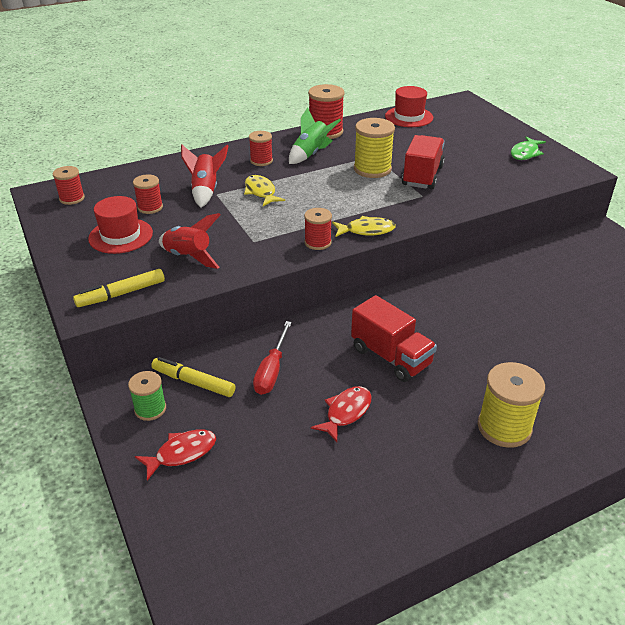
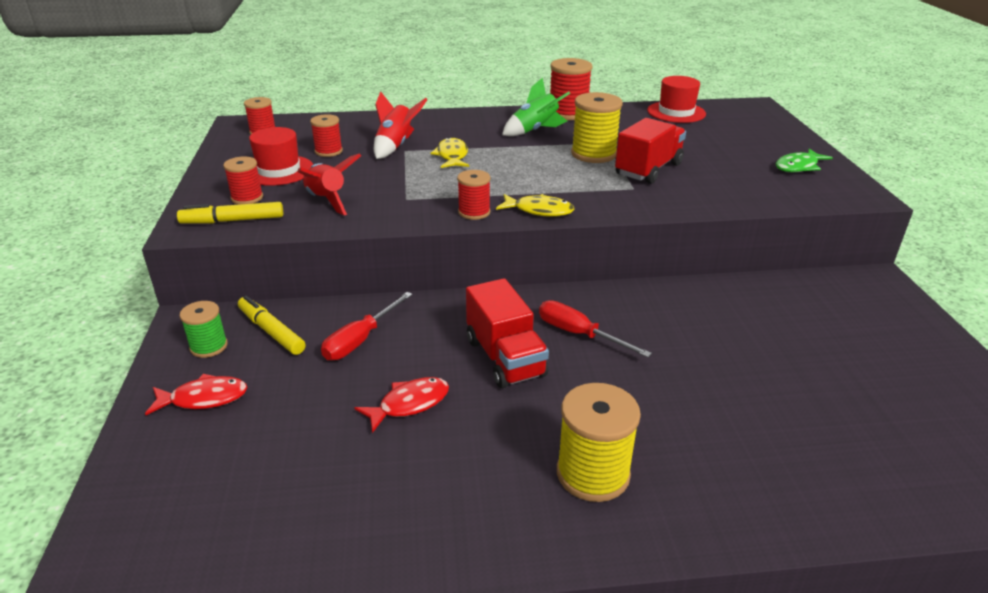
camera: 20 degrees right, 5 degrees down
red spool [249,131,273,166] -> red spool moved to [223,156,263,205]
none -> red screwdriver [539,300,652,358]

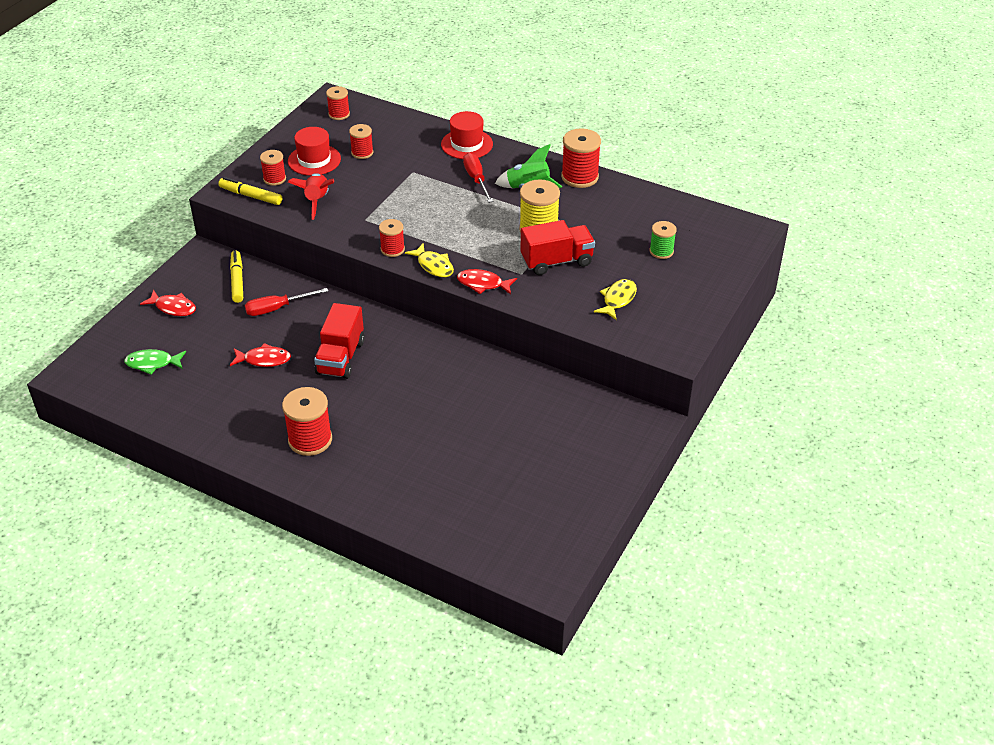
camera: 35 degrees right, 10 degrees up
green spool [180,301,228,358] -> green spool moved to [650,221,677,259]
red rocket [374,92,428,159] -> none
yellow fish [431,137,469,168] -> yellow fish moved to [594,279,637,320]
red screwdriver [539,300,652,358] -> red screwdriver moved to [463,153,493,203]
yellow spool [557,383,641,502] -> red spool [282,387,332,456]
red hat [647,76,706,123] -> red hat moved to [441,111,493,159]
green fish [776,149,833,172] -> green fish moved to [124,349,186,374]
none -> red fish [457,269,517,295]

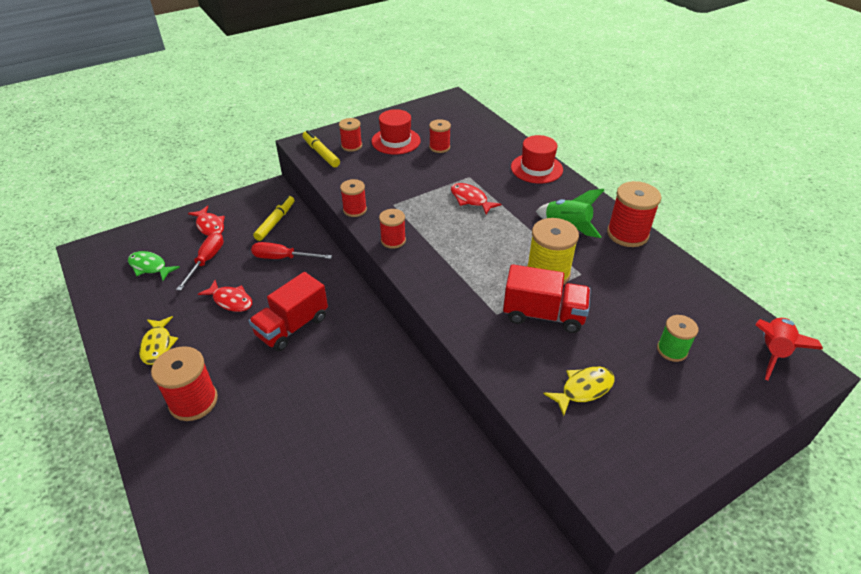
camera: 30 degrees right, 0 degrees up
red rocket [288,173,334,220] -> red rocket moved to [755,318,823,381]
red spool [326,86,350,120] -> red spool moved to [340,179,367,217]
yellow fish [405,243,454,277] -> yellow fish moved to [139,316,178,365]
red fish [457,269,517,295] -> red fish moved to [451,183,502,214]
red screwdriver [463,153,493,203] -> red screwdriver moved to [176,232,224,291]

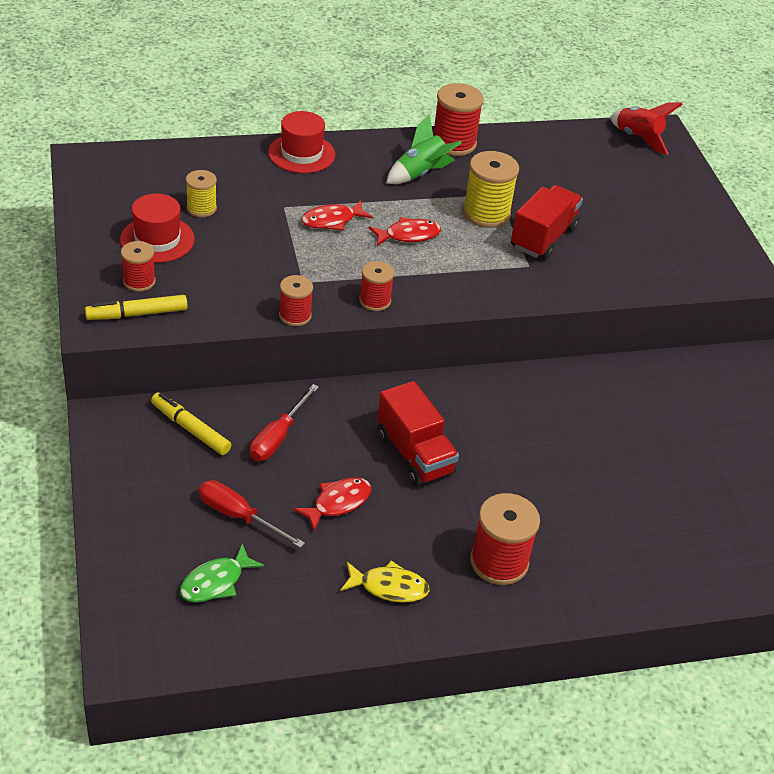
camera: 75 degrees left, 0 degrees up
red fish [188,206,225,236] -> red fish moved to [368,217,441,246]
red spool [429,119,451,153] -> yellow spool [186,170,217,217]
yellow fish [543,367,615,416] -> none
green spool [657,315,698,362] -> none

